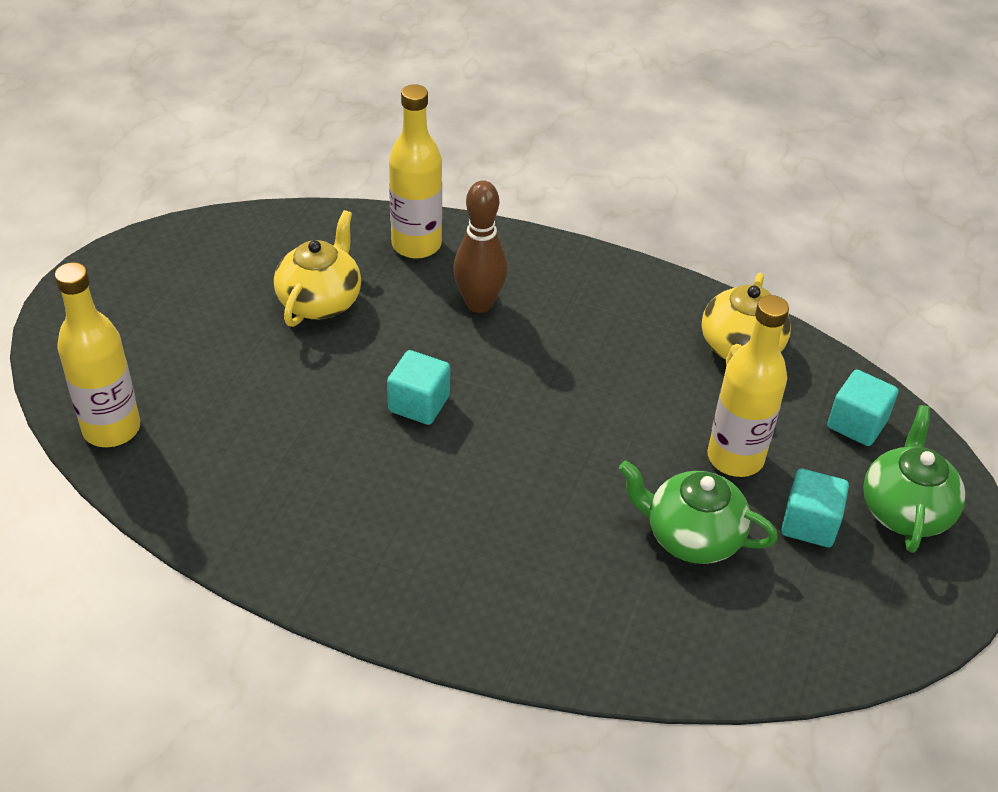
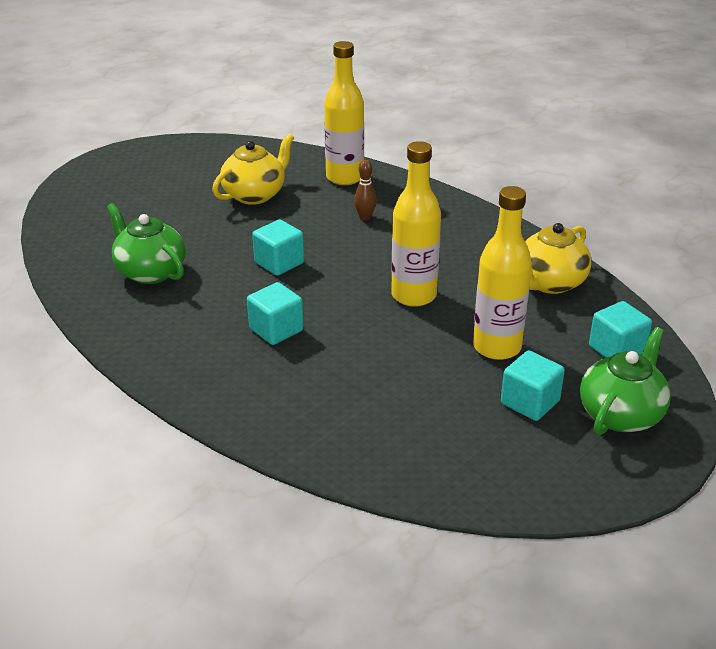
camera: 25 degrees right, 10 degrees down
yellow bottle [55,262,140,447] -> yellow bottle moved to [391,141,441,307]
brown bowling pin [453,180,508,313] -> brown bowling pin [354,160,377,220], size x0.54
green teapot [619,461,778,564] -> green teapot moved to [107,203,186,284]
none -> turquoise cube [247,282,304,345]

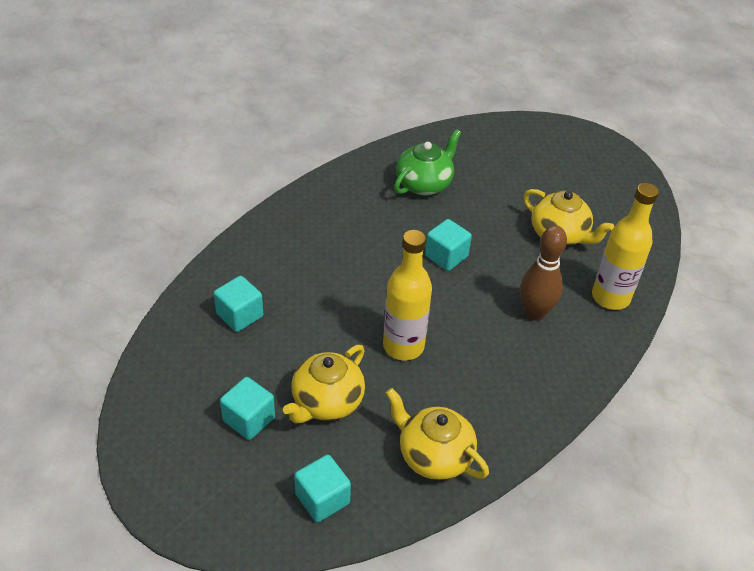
camera: 85 degrees right, 10 degrees up
turquoise cube [247,282,304,345] -> turquoise cube moved to [214,276,263,332]
brown bowling pin [354,160,377,220] -> brown bowling pin [520,226,567,321], size x1.84
yellow bottle [473,186,532,360] -> yellow teapot [283,345,365,424]
green teapot [580,327,671,435] -> none

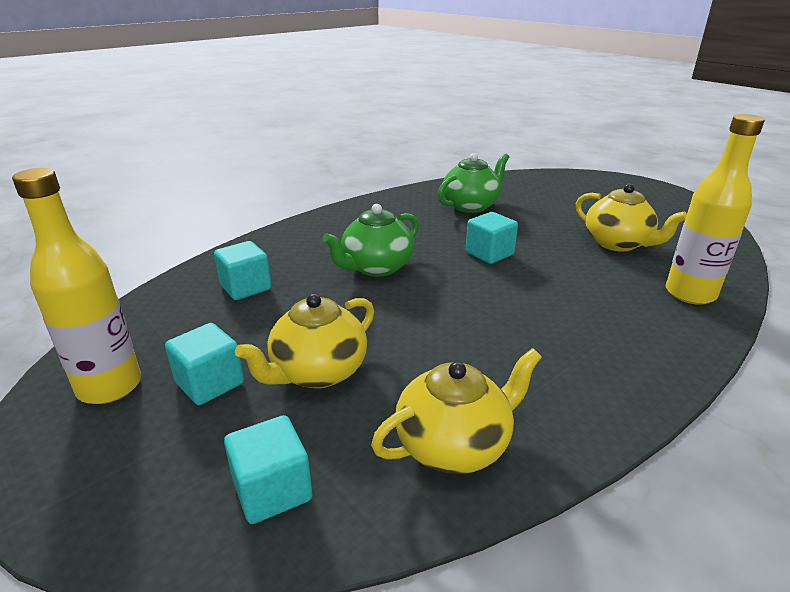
camera: 10 degrees right, 15 degrees down
yellow bottle [383,230,432,360] -> yellow bottle moved to [12,168,141,404]
yellow teapot [386,388,489,480] -> yellow teapot turned 105 degrees clockwise [371,348,542,474]
brown bowling pin [520,226,567,321] -> none
none -> green teapot [322,204,419,277]

